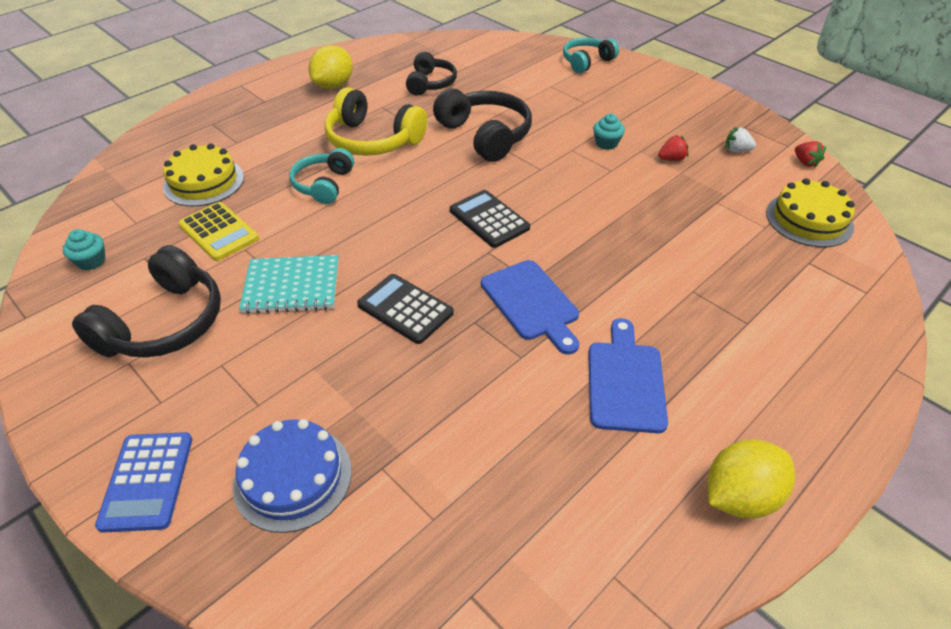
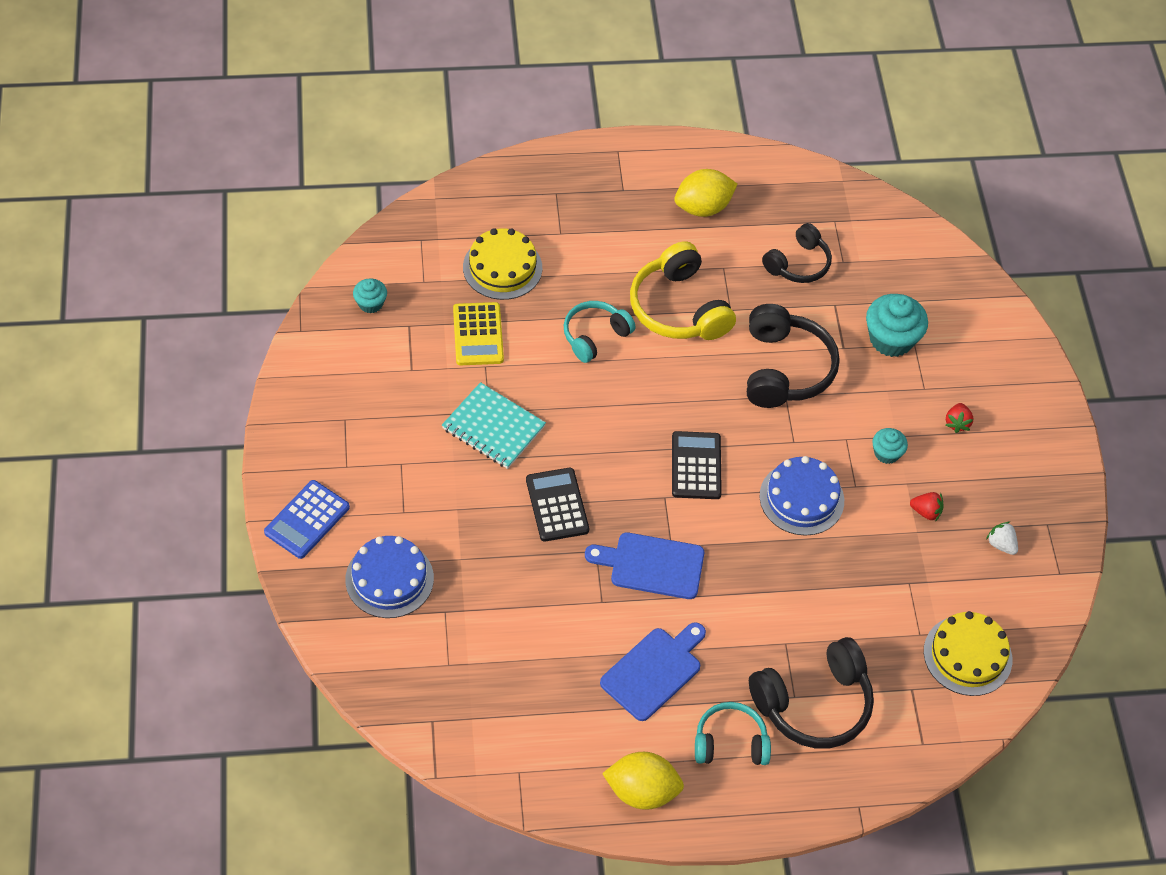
camera: 35 degrees right, 10 degrees up
black headphones [72,245,221,358] -> black headphones moved to [749,637,874,749]
blue cutting board [481,260,579,355] -> blue cutting board turned 90 degrees clockwise [585,532,704,599]
turquoise headphones [563,38,619,73] -> turquoise headphones moved to [695,702,771,765]
red strawberry [795,141,826,168] -> red strawberry moved to [945,403,973,433]
none -> blue cake [760,456,844,536]
none -> turquoise cupcake [866,294,928,357]

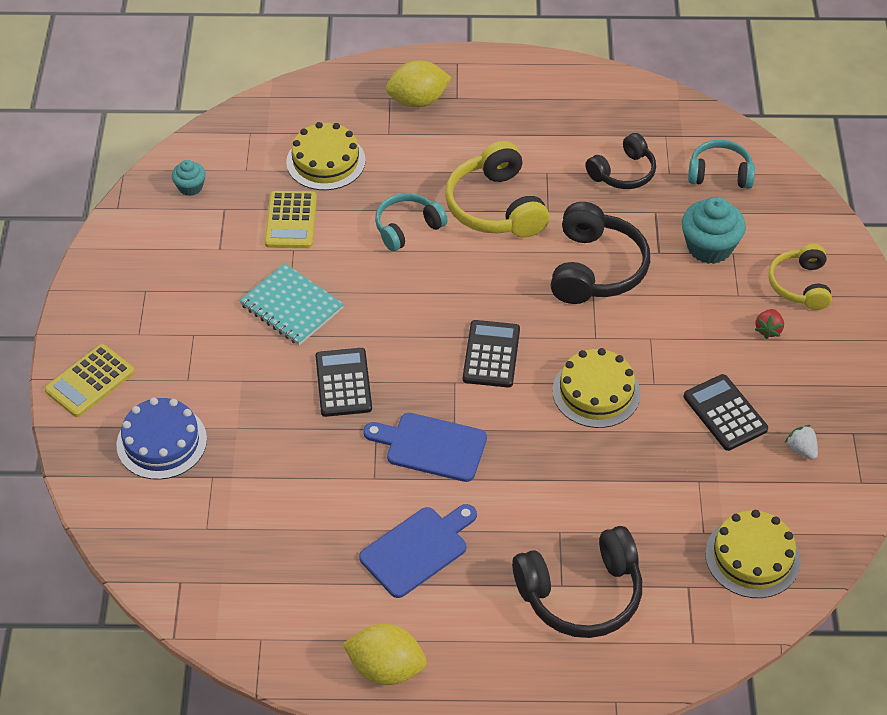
camera: 10 degrees right, 5 degrees down
blue calculator [264,480,350,559] -> yellow calculator [45,344,135,417]
yellow lemon [674,169,737,217] -> yellow lemon moved to [386,60,452,108]
turquoise headphones [695,702,771,765] -> turquoise headphones moved to [688,140,755,189]
blue cake [760,456,844,536] -> yellow cake [552,348,641,428]
turquoise cupcake [872,428,908,464] -> none
red strawberry [910,492,944,522] -> black calculator [684,374,768,451]
none -> yellow headphones [768,244,832,310]

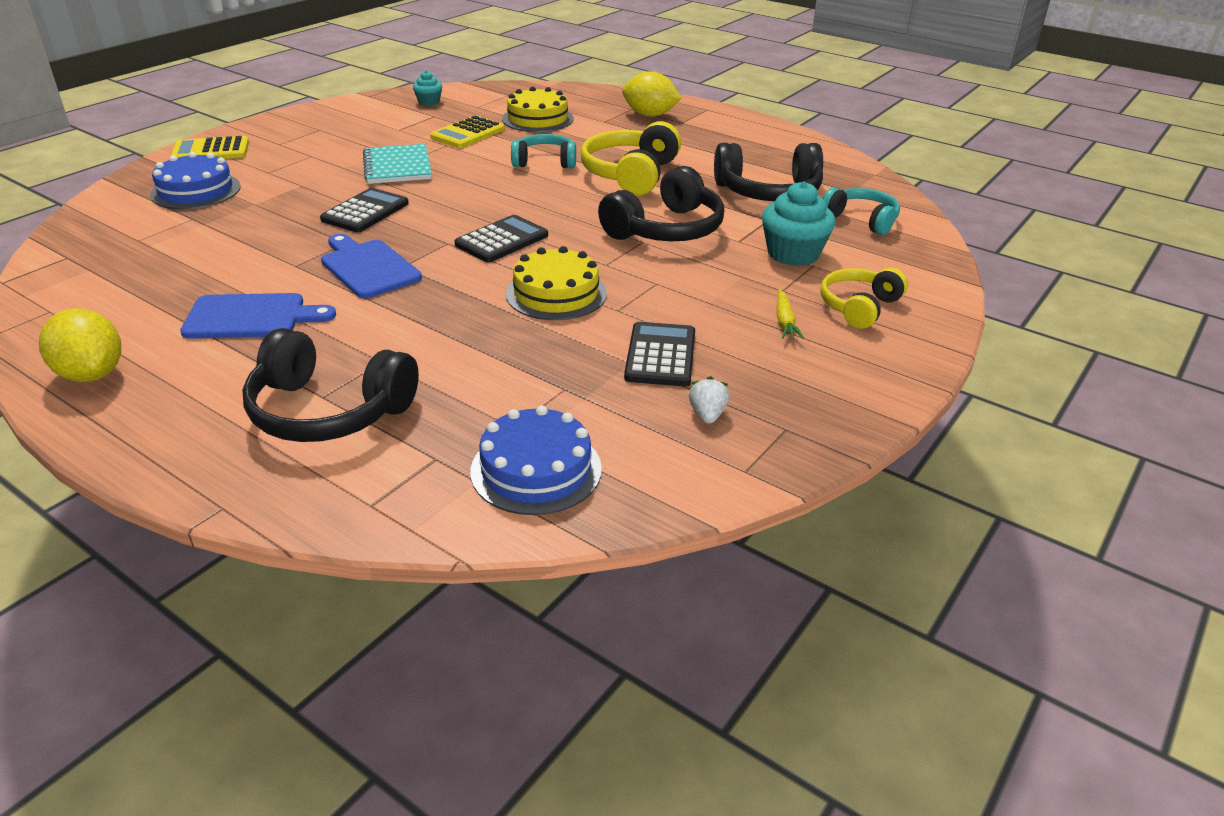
camera: 35 degrees right, 15 degrees down
black headphones [585,133,656,189] -> black headphones [714,143,823,201], size x1.57
yellow cake [705,510,801,598] -> blue cake [470,406,602,515]
red strawberry [755,309,784,339] -> yellow carrot [776,289,804,339]

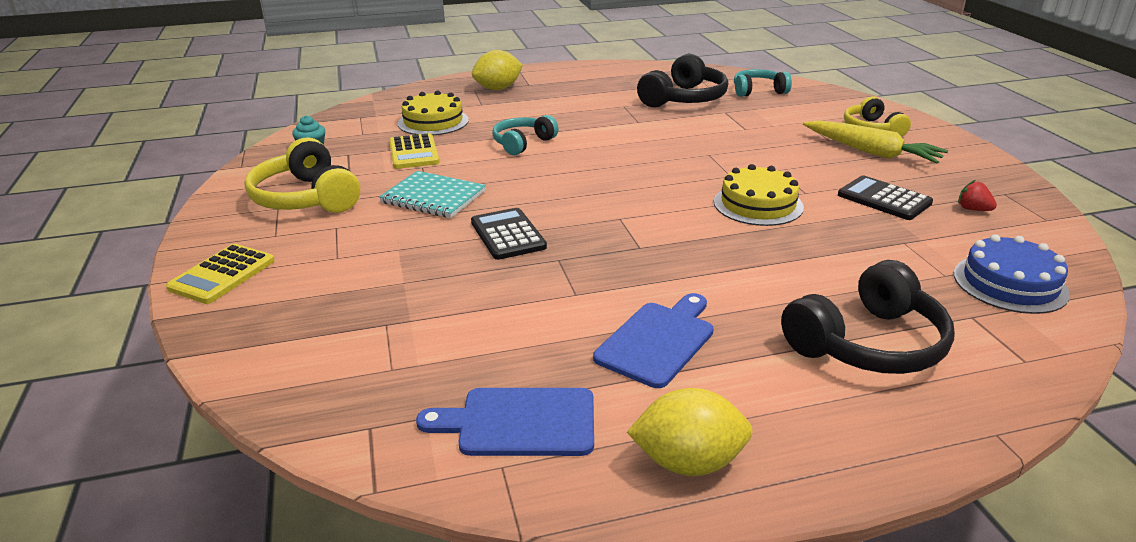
camera: 50 degrees left, 5 degrees down
blue cake [150,152,241,209] -> none
blue cutting board [321,234,422,298] -> blue cutting board moved to [416,388,594,456]
black calculator [454,215,548,262] -> none
yellow headphones [580,121,681,196] -> yellow headphones moved to [244,137,360,213]
black headphones [598,166,724,241] -> none
white strawberry [689,376,729,424] -> red strawberry [958,180,997,211]
turquoise cupcake [762,181,835,266] -> none
yellow carrot [776,289,804,339] -> yellow carrot [803,120,948,163], size x2.06

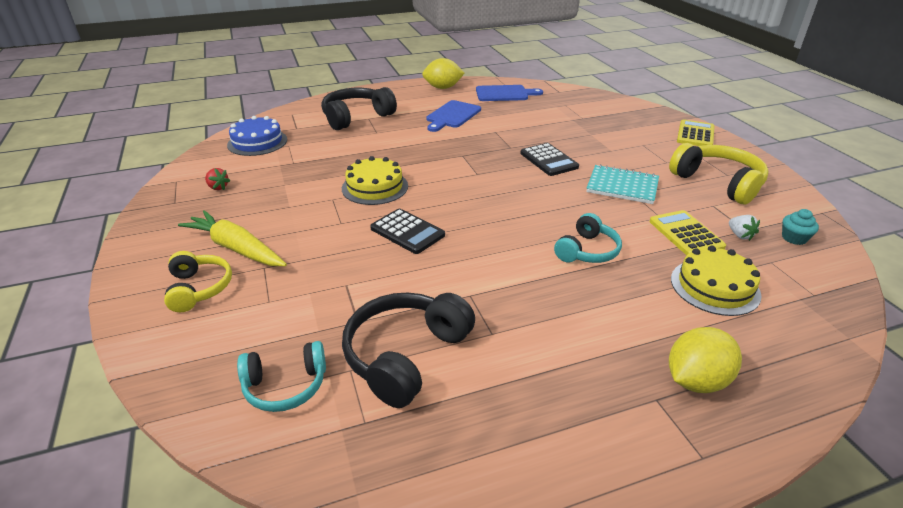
camera: 175 degrees right, 5 degrees up
black calculator [838,176,933,220] -> black calculator moved to [370,209,445,254]
none -> white strawberry [729,215,760,241]

